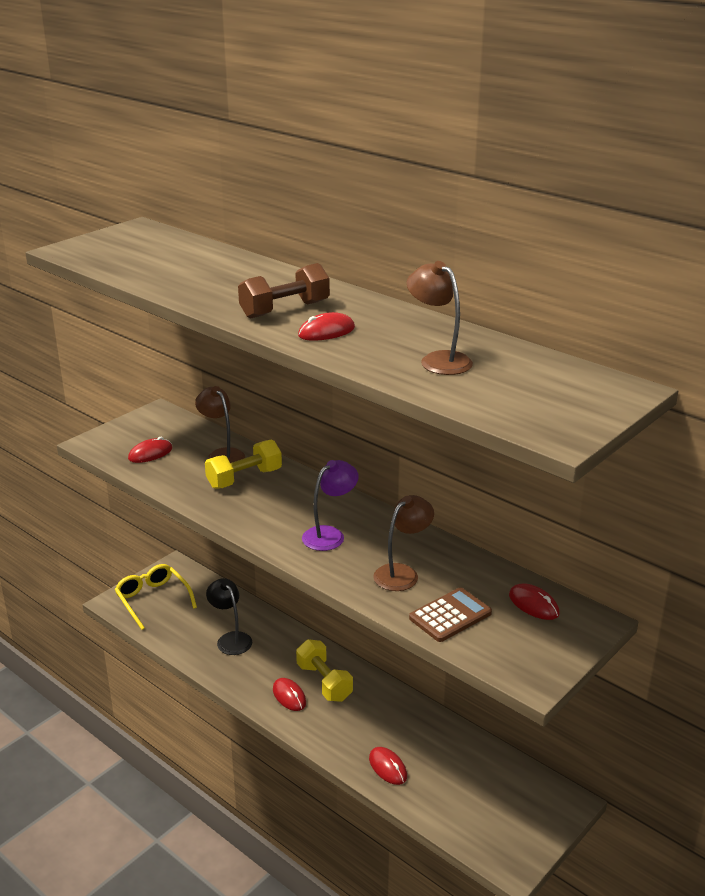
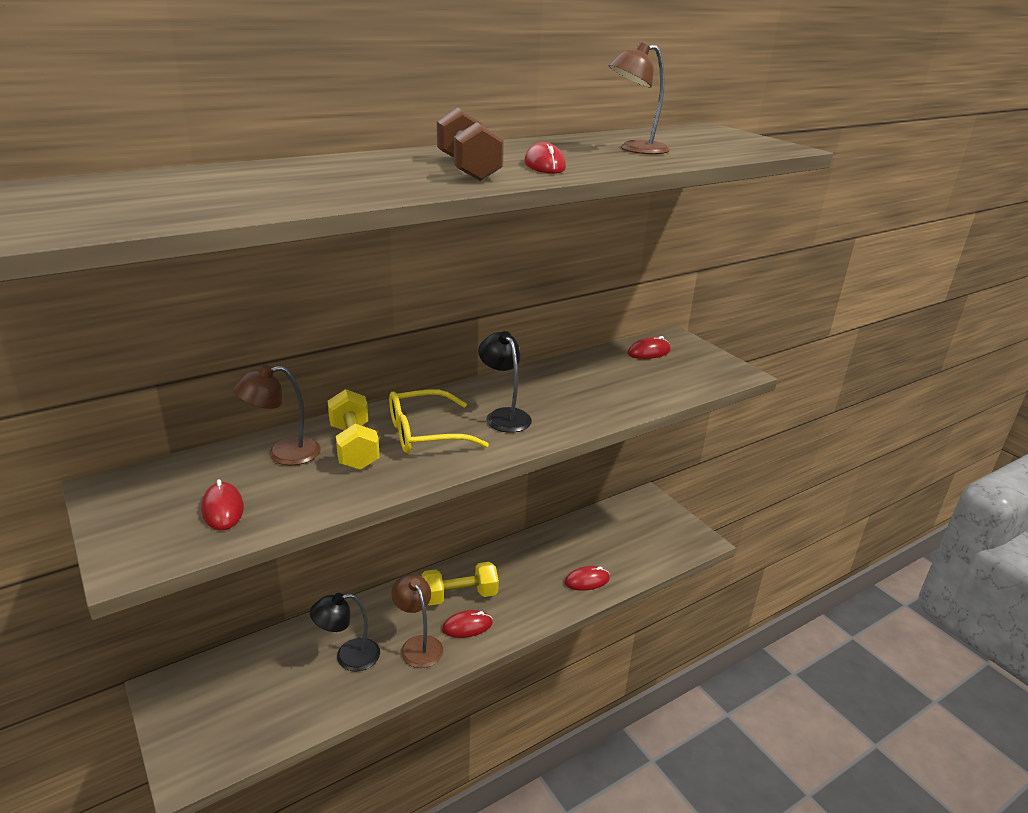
camera: 75 degrees left, 0 degrees up
yellow glasses [115,564,197,630] -> yellow glasses moved to [389,389,489,453]
purple lamp [302,460,359,551] -> black lamp [478,331,532,433]
brown lamp [373,495,434,591] -> brown lamp moved to [391,574,443,668]
brown calculator [409,587,492,642] -> none

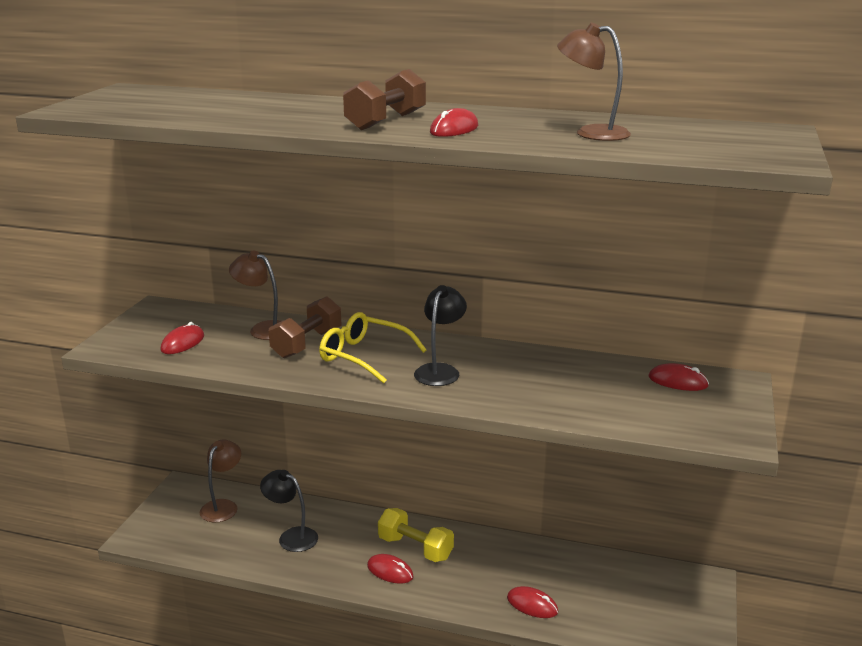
camera: 50 degrees right, 5 degrees down
yellow dumbbell [328,389,380,470] -> brown dumbbell [269,296,341,358]
brown lamp [391,574,443,668] -> brown lamp moved to [200,439,241,522]

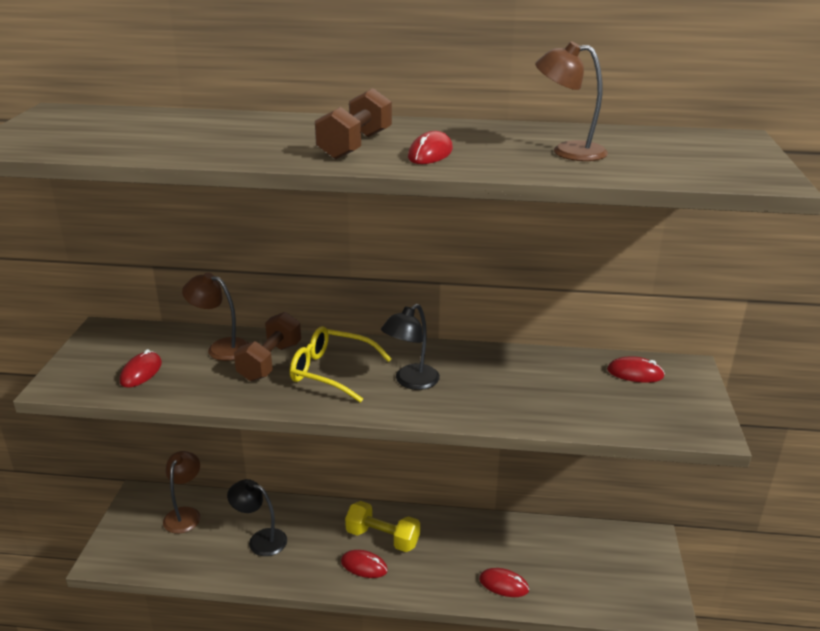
camera: 10 degrees left, 5 degrees up
black lamp [414,285,467,386] -> black lamp turned 150 degrees counterclockwise [381,304,440,390]

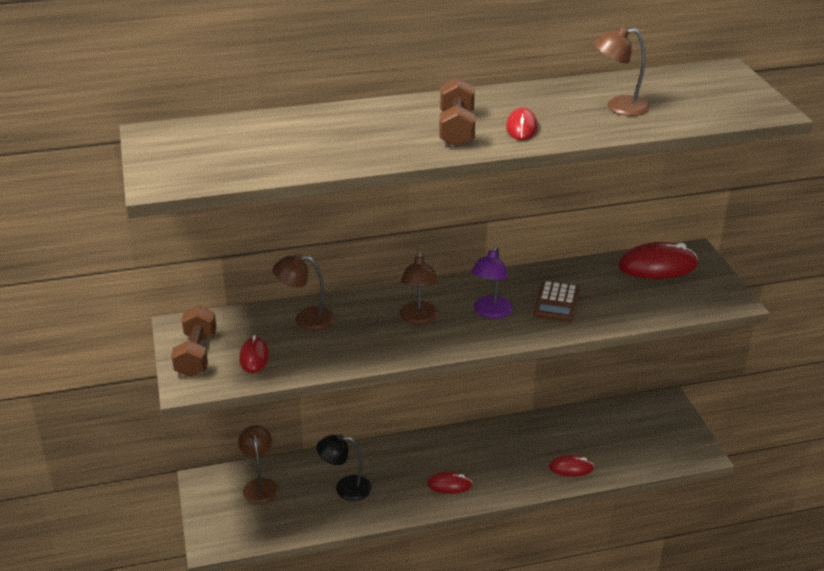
camera: 20 degrees left, 5 degrees up
brown dumbbell [234,312,301,381] -> brown dumbbell moved to [171,305,217,377]
yellow glasses [290,326,391,403] -> brown lamp [400,252,439,325]
yellow dumbbell [345,501,420,552] -> none
black lamp [381,304,440,390] -> purple lamp [471,246,513,319]
red mouse [607,356,665,383] -> red mouse [618,242,698,279], size x1.73
none -> brown calculator [533,280,580,322]

